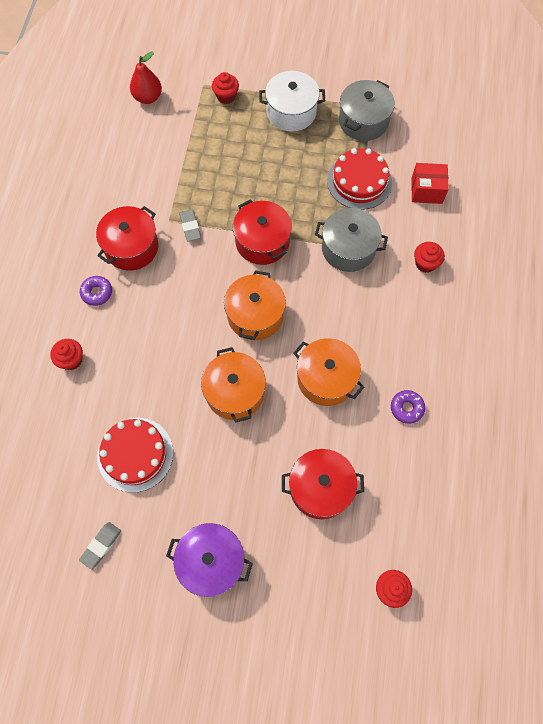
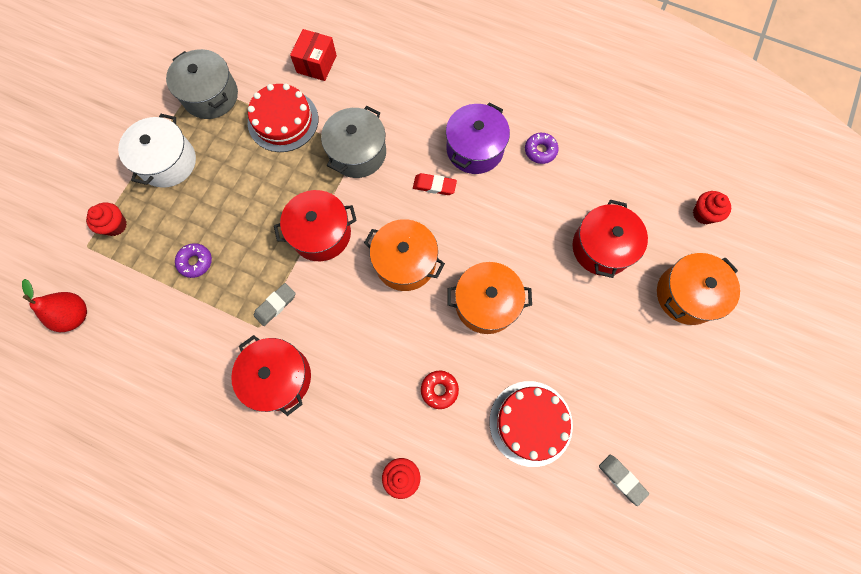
camera: 75 degrees left, 5 degrees up
purple donut [80,276,112,306] -> purple donut moved to [175,243,212,278]
purple pot [166,523,253,597] -> purple pot moved to [446,102,510,174]
grey eraser [179,209,201,241] -> grey eraser turned 45 degrees counterclockwise [254,283,296,326]
orange pot [294,338,364,406] -> orange pot moved to [657,253,740,325]
red cupcake [414,242,445,273] -> none
none -> red eraser [413,173,457,195]
none -> red donut [421,370,459,409]

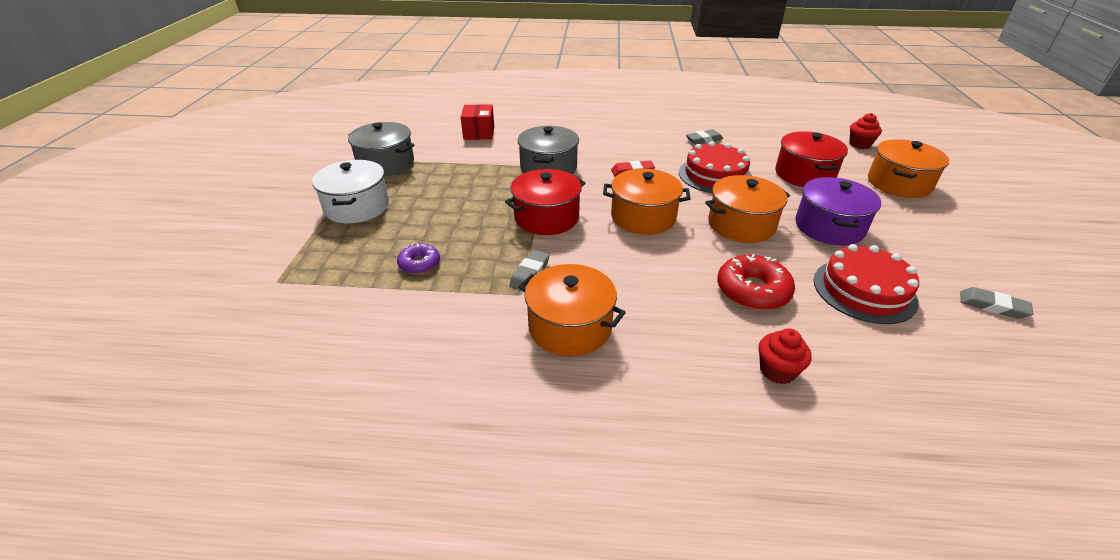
camera: 20 degrees left, 35 degrees down
red pear [22,279,87,332] -> none
red cupcake [86,202,127,236] -> none
red pot [231,335,311,416] -> orange pot [519,264,626,357]
red cake [248,83,318,152] -> red cake moved to [679,141,752,193]
red donut [421,370,459,409] -> red donut [717,254,795,310], size x1.65
purple pot [446,102,510,174] -> purple pot moved to [795,177,881,246]
purple donut [525,133,559,164] -> grey eraser [686,129,723,145]

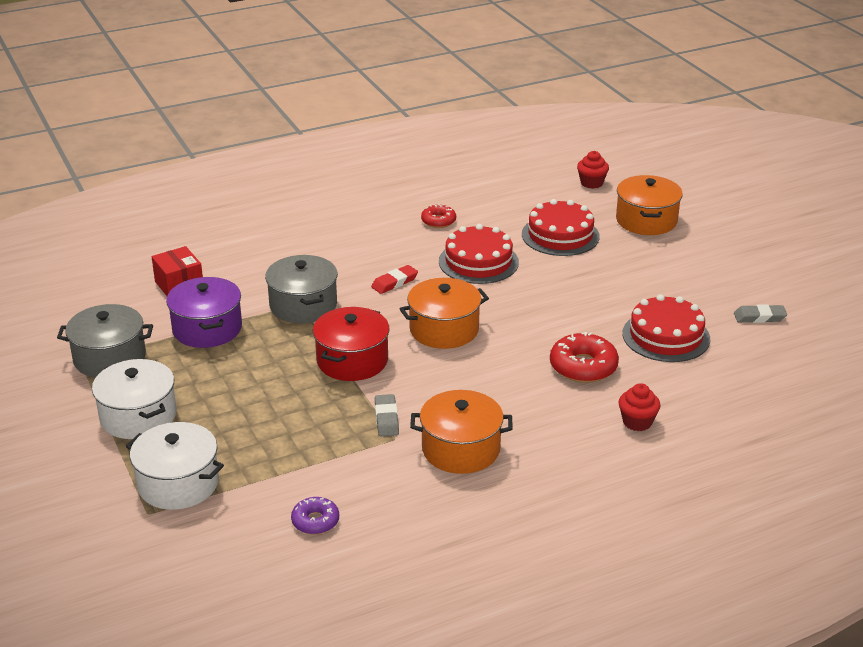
camera: 30 degrees left, 5 degrees down
purple donut [397,243,440,274] -> purple donut moved to [291,497,339,534]
grey eraser [686,129,723,145] -> red donut [421,205,456,228]
orange pot [705,175,790,243] -> none
red pot [775,131,848,187] -> red cake [522,199,600,256]
purple pot [795,177,881,246] -> purple pot moved to [166,277,242,348]
none -> white pot [126,422,224,510]

